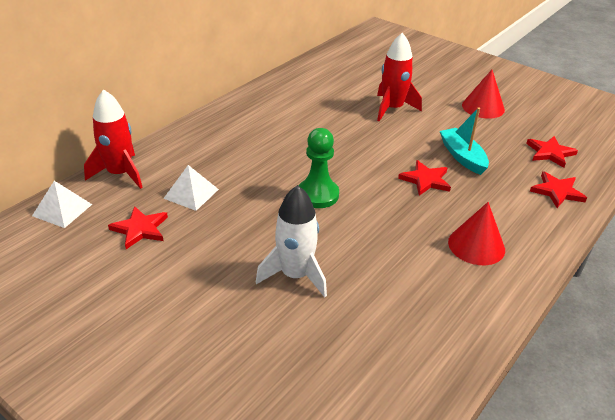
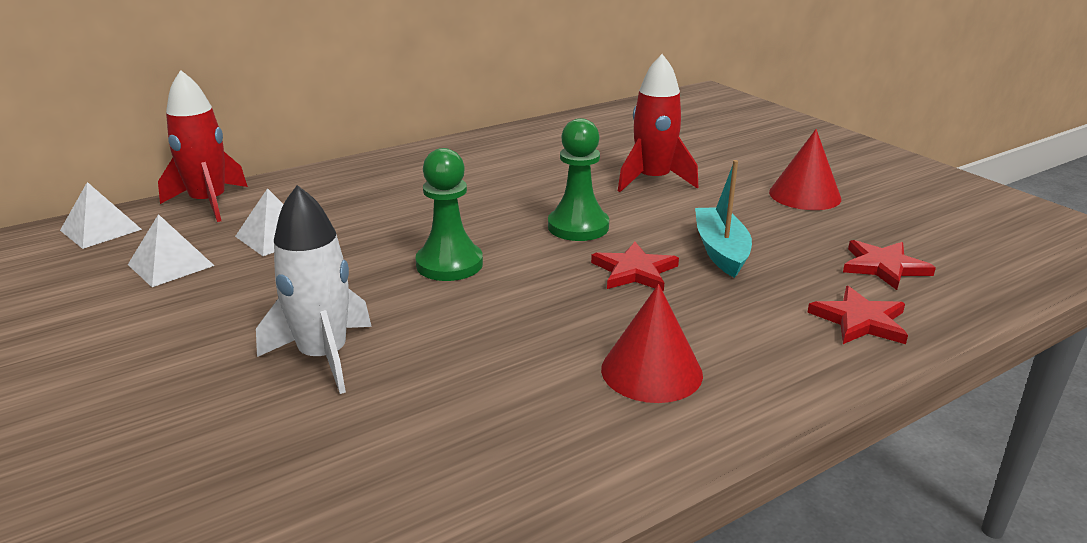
camera: 20 degrees right, 10 degrees down
red star [108,206,168,249] -> white pyramid [128,214,215,287]
none -> green pawn [548,118,609,241]

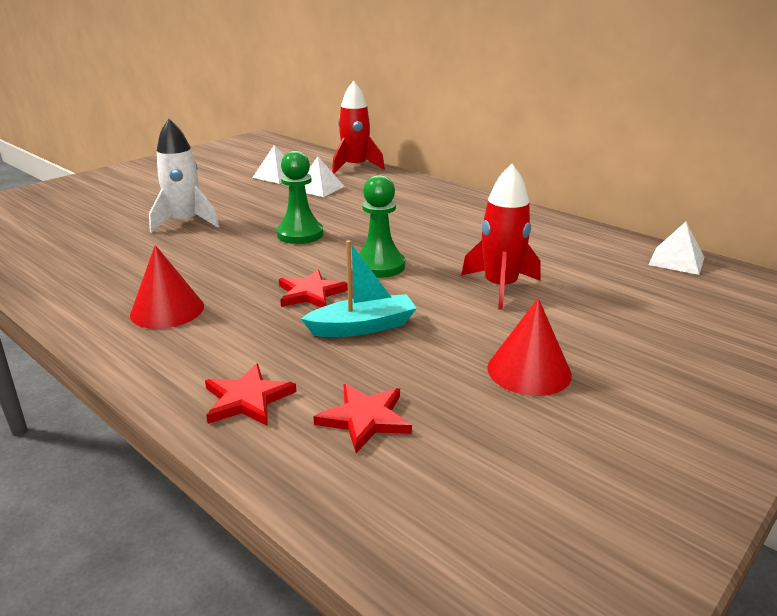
camera: 75 degrees right, 0 degrees up
white pyramid [60,182,142,249] -> white pyramid moved to [648,222,704,275]

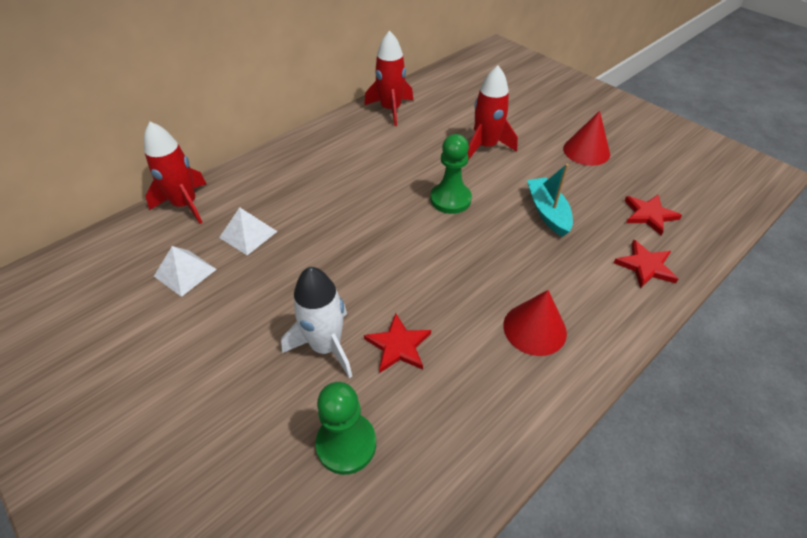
camera: 85 degrees left, 20 degrees up
green pawn [277,151,323,244] -> green pawn moved to [315,382,376,475]
red star [279,270,348,308] -> red star moved to [364,313,431,373]
white pyramid [648,222,704,275] -> none
none -> red rocket [364,30,413,126]

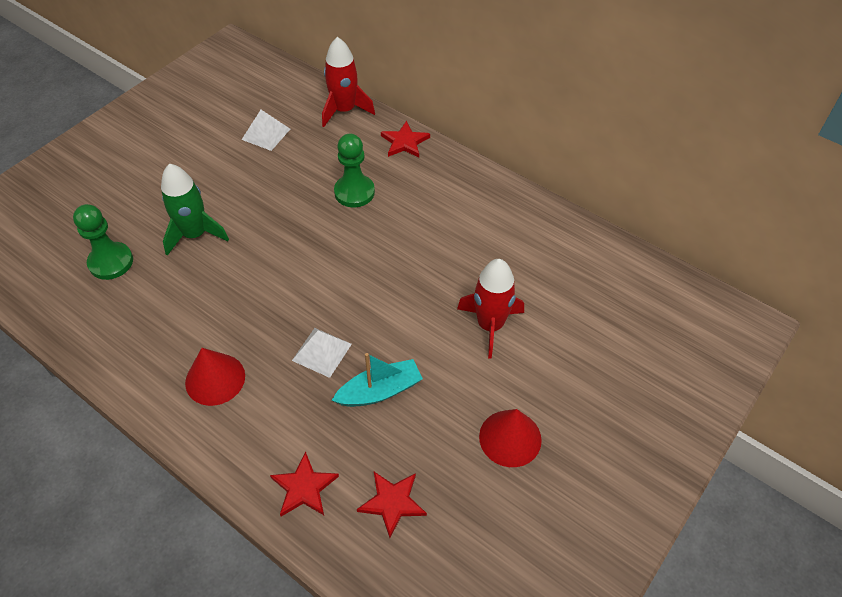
camera: 80 degrees right, 5 degrees up
white pyramid [219,207,278,255] -> white pyramid moved to [292,328,352,378]
white rocket [281,267,352,378] -> green rocket [161,164,229,256]
red rocket [364,30,413,126] -> none
red star [364,313,431,373] -> red star moved to [381,121,430,158]
green pawn [430,134,472,214] -> green pawn moved to [334,134,375,207]

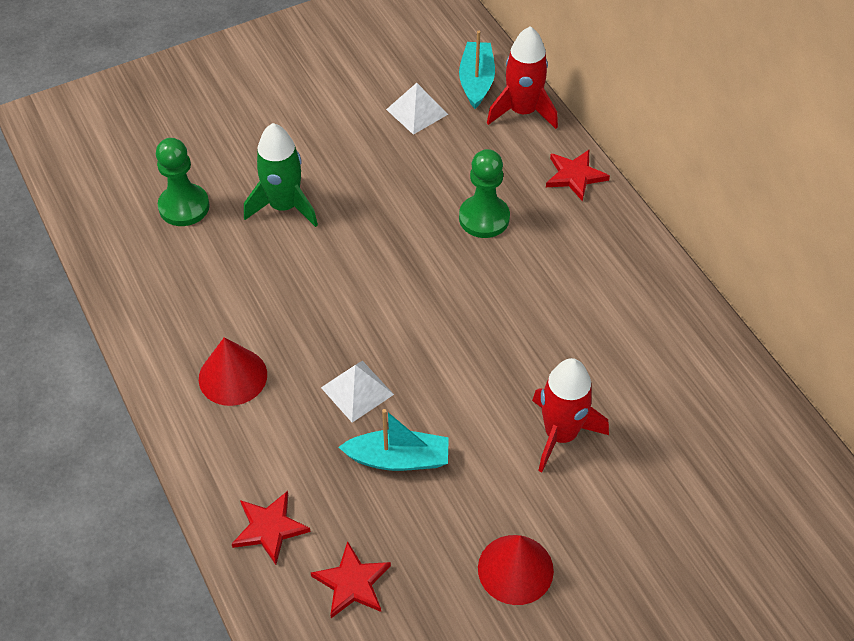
camera: 25 degrees right, 0 degrees up
none -> turquoise boat [459,31,495,109]

